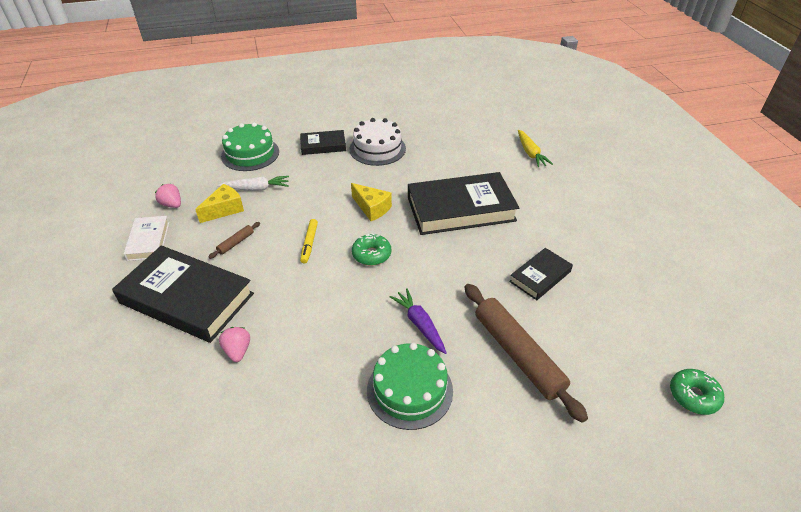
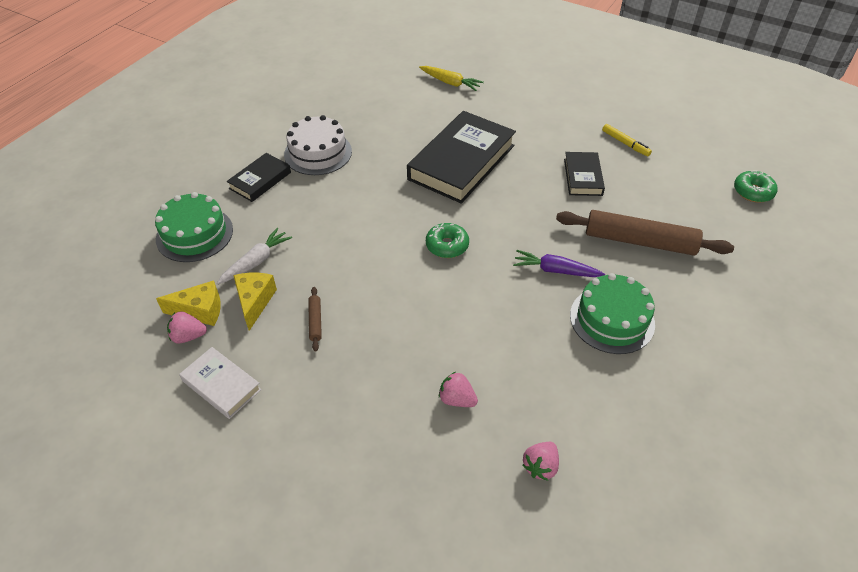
camera: 45 degrees left, 5 degrees up
black book [112,245,254,343] -> none
yellow marker [300,219,318,264] -> yellow marker moved to [602,124,652,156]
yellow cheese [351,183,392,221] -> yellow cheese moved to [156,280,221,326]
none -> pink strawberry [522,442,559,481]

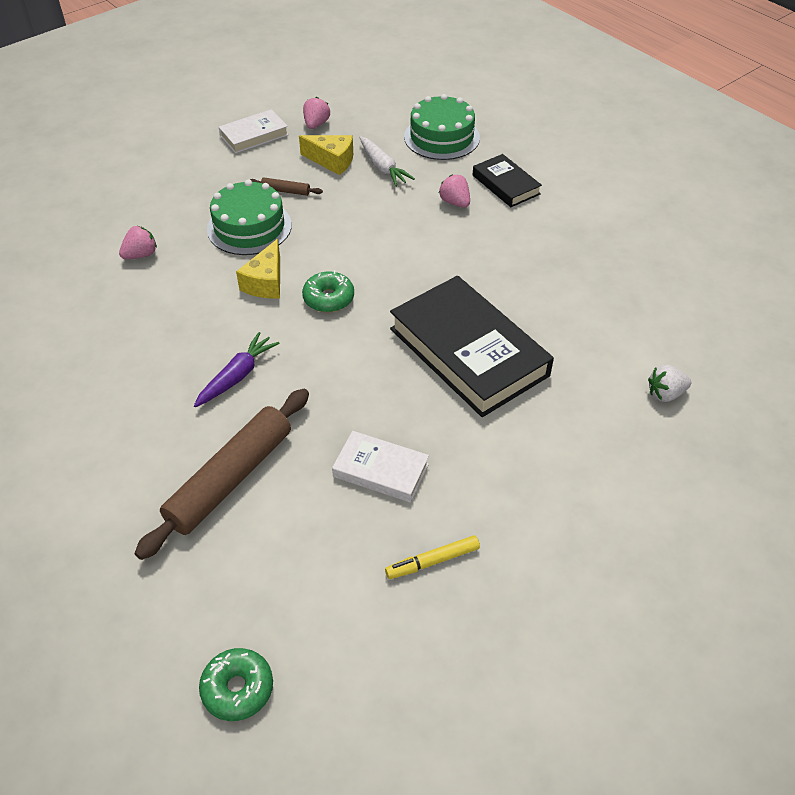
camera: 110 degrees right, 0 degrees up
yellow cheese [156,280,221,326] -> yellow cheese moved to [236,239,280,299]
white cake [284,115,352,175] -> none
yellow carrot [419,66,484,91] -> white strawberry [648,365,691,402]
pink strawberry [522,442,559,481] -> pink strawberry moved to [439,174,470,208]
black book [564,152,605,196] -> white book [332,431,429,503]
green cake [570,273,655,354] -> green cake moved to [207,179,292,255]

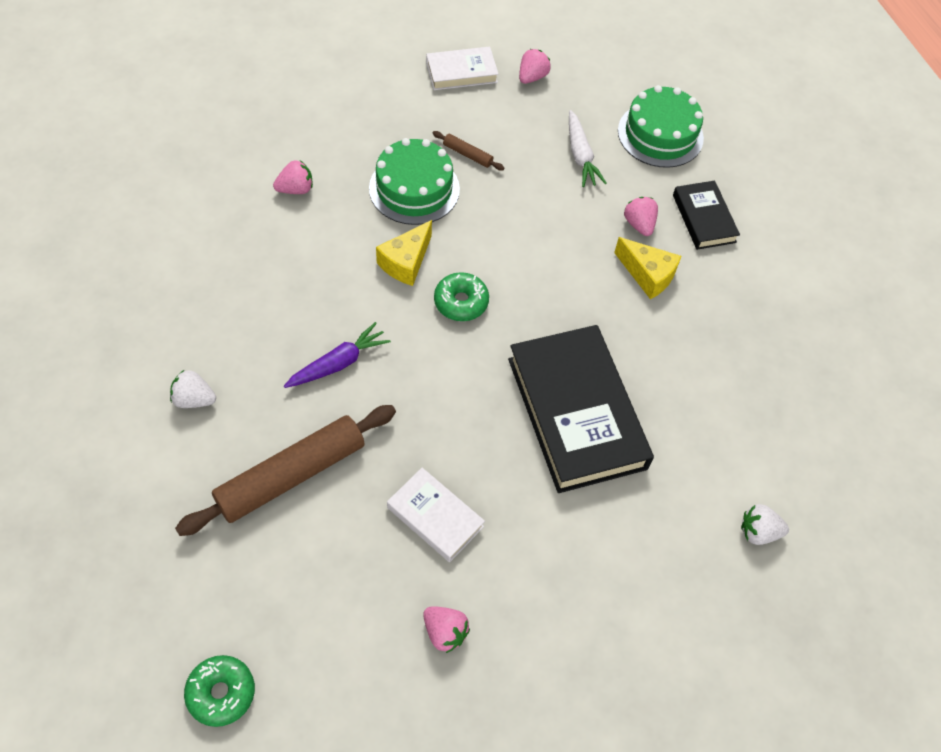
camera: 15 degrees right, 10 degrees up
yellow cheese [299,135,353,175] -> yellow cheese moved to [614,237,682,299]
yellow marker [385,536,480,579] -> pink strawberry [423,606,470,653]
none -> white strawberry [170,369,216,408]

